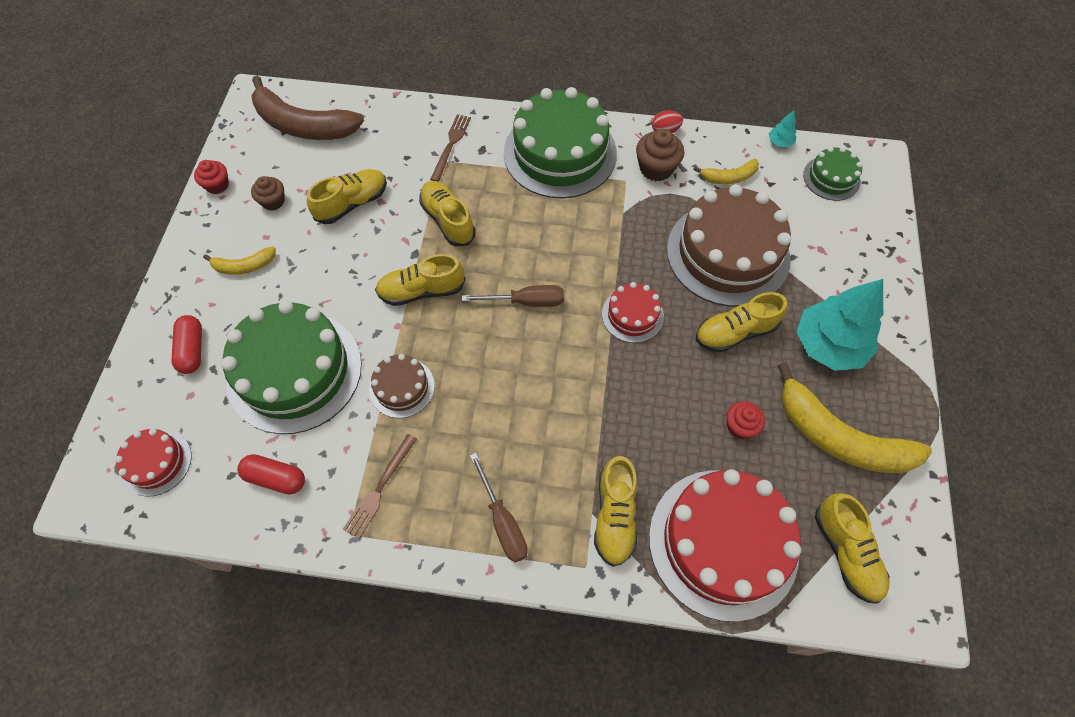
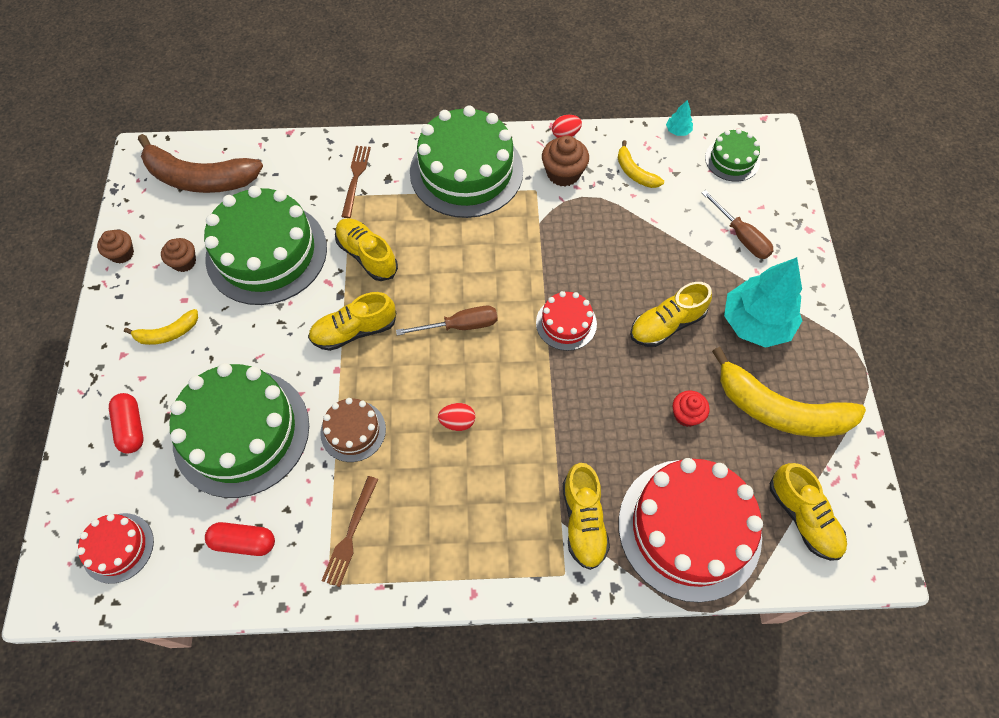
camera: 10 degrees left, 0 degrees up
red cupcake [194,160,229,194] -> brown cupcake [97,230,134,264]
yellow shoe [307,169,387,224] -> green cake [204,186,327,305]
brown screwdriver [470,453,528,562] -> brown screwdriver moved to [702,190,774,259]
brown cake [667,184,791,307] -> none
yellow banana [693,159,759,184] -> yellow banana turned 75 degrees clockwise [618,140,664,188]
none -> red egg [438,403,475,431]

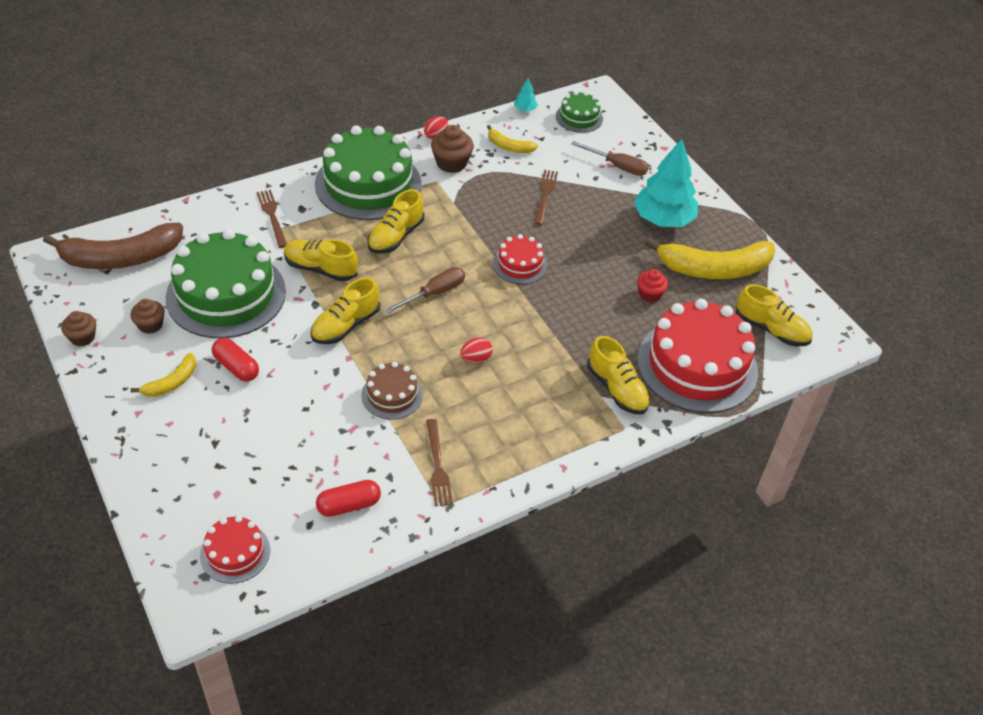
camera: 30 degrees left, 15 degrees down
red capsule [109,393,143,453] -> red capsule moved to [212,338,259,382]
green cake [170,363,309,498] -> none
yellow shoe [630,282,712,347] -> yellow shoe moved to [367,189,424,254]
none -> brown fork [534,170,558,225]

